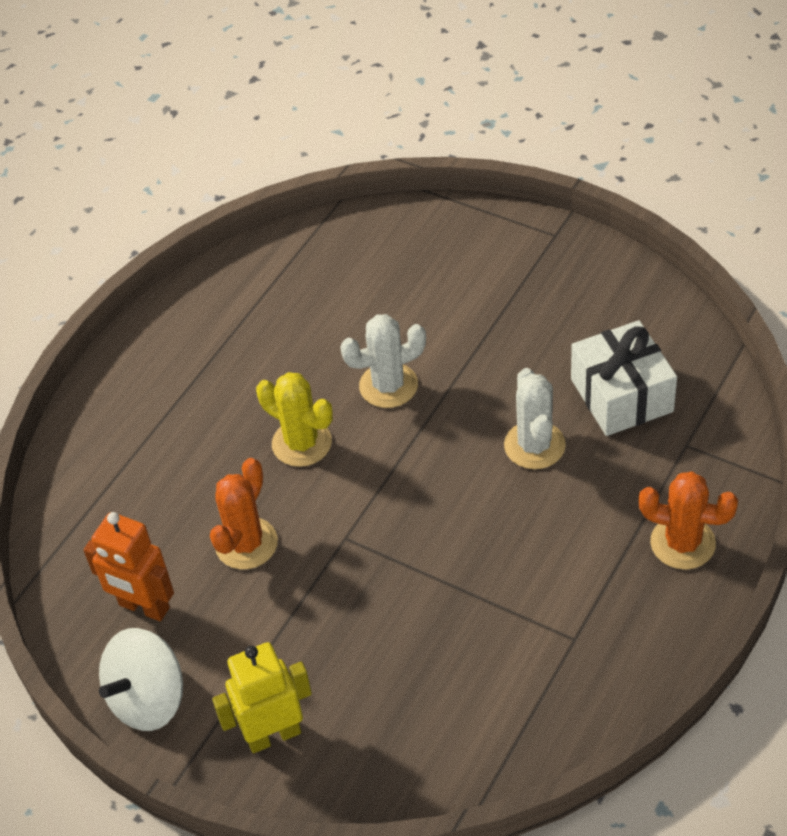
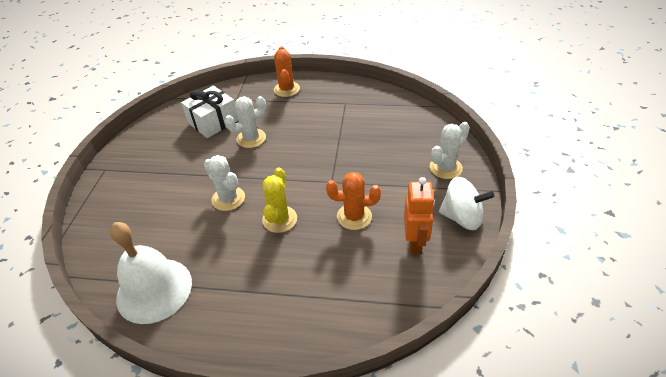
camera: 115 degrees left, 5 degrees down
yellow robot [212,642,312,753] -> white cactus [430,122,470,179]
none -> white bell [110,222,192,324]

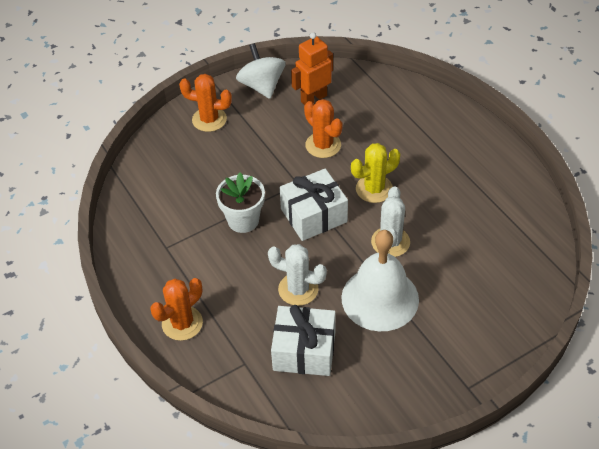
camera: 130 degrees left, 5 degrees up
white bell [110,222,192,324] -> white bell moved to [341,230,419,331]
white cactus [430,122,470,179] -> orange cactus [179,74,232,132]
none -> white flower pot [216,172,265,233]
none -> white gift [280,169,348,241]

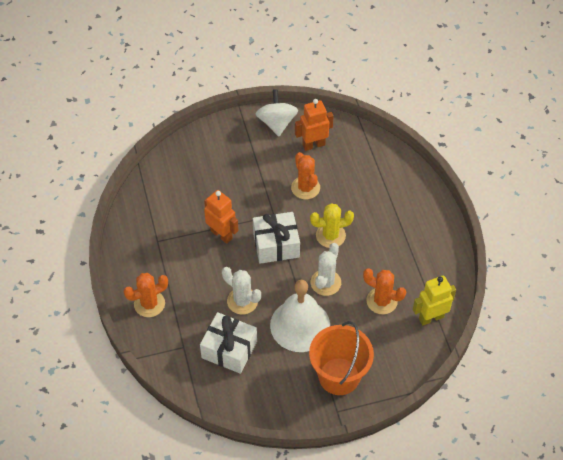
camera: 15 degrees right, 5 degrees up
orange cactus [179,74,232,132] -> orange cactus moved to [363,268,406,314]
white flower pot [216,172,265,233] -> orange robot [204,190,238,244]
none -> orange bucket [309,321,374,395]
none -> yellow robot [413,276,456,326]

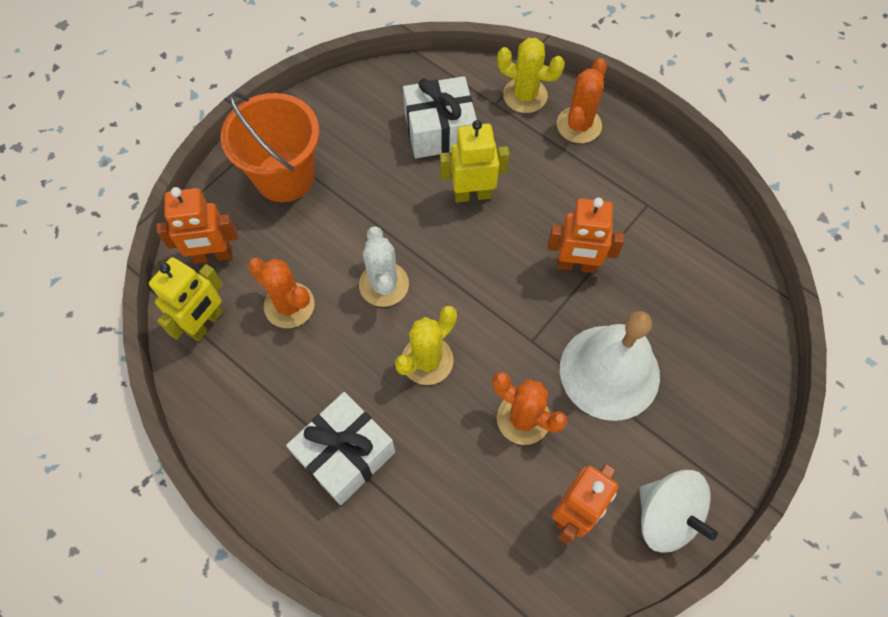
camera: 145 degrees right, 10 degrees up
white cactus [222,267,261,315] -> yellow robot [440,120,510,202]
white gift [253,212,300,264] -> white gift moved to [286,392,395,505]
white bell [270,280,330,352] -> white bell moved to [560,311,660,421]
orange cactus [363,268,406,314] -> orange cactus turned 45 degrees clockwise [248,258,315,328]
none -> orange robot [156,187,238,264]
none -> yellow cactus [497,38,565,113]

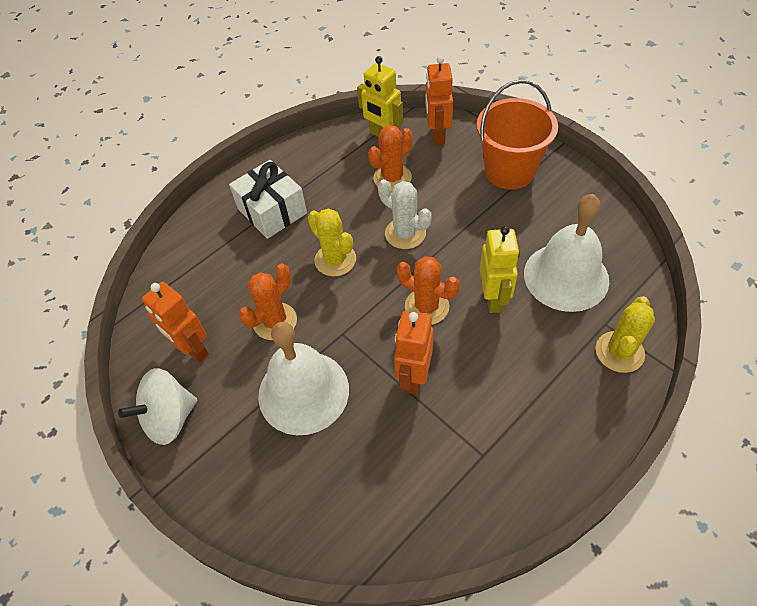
camera: 100 degrees right, 10 degrees down
white cactus [359,226,409,307] -> white cactus turned 45 degrees clockwise [378,179,432,249]
white gift [403,76,477,158] -> white bell [524,194,609,312]
orange cactus [557,58,607,143] -> orange cactus moved to [396,256,460,325]

